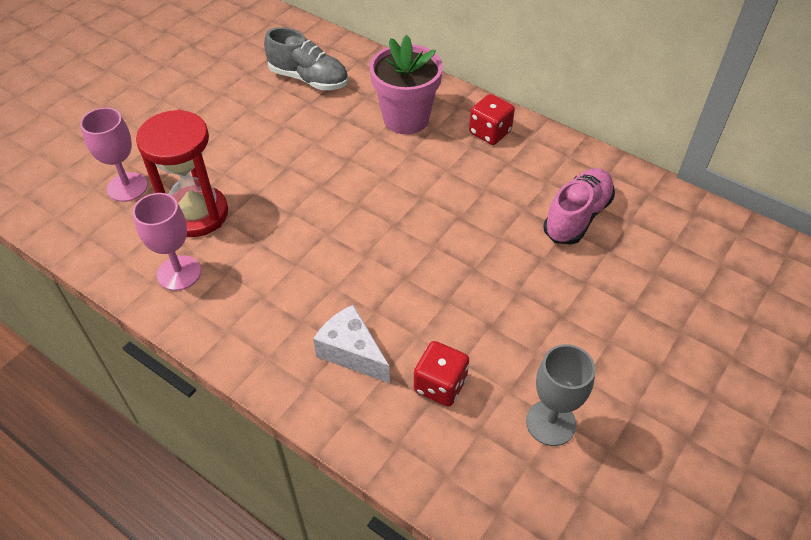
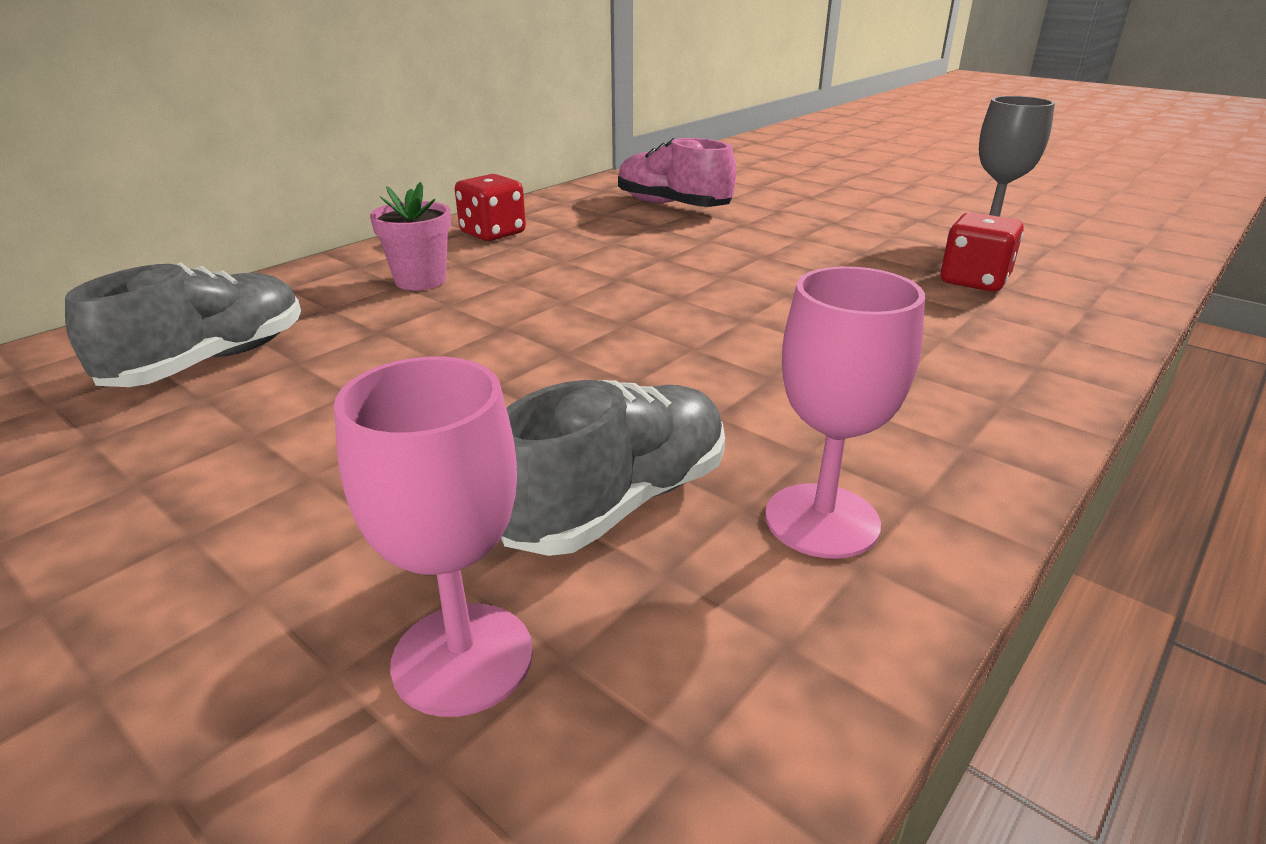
camera: 85 degrees left, 20 degrees down
red hourglass [136,110,228,237] -> grey shoe [501,380,725,556]
white cheese [313,305,390,383] -> none
pink flower pot [370,35,443,134] -> pink flower pot [370,182,451,290], size x0.60

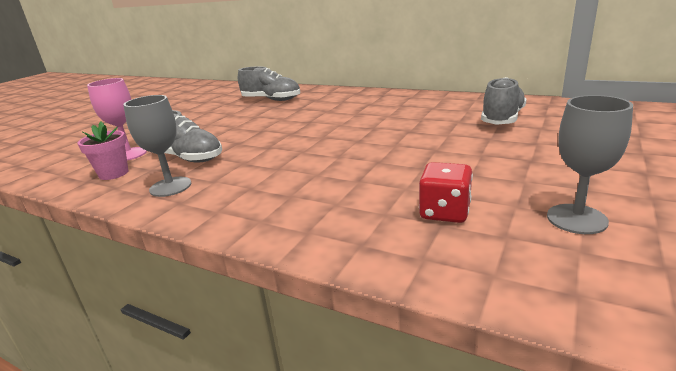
camera: 80 degrees right, 5 degrees down
pink flower pot [370,182,451,290] -> pink flower pot moved to [77,122,128,180]
red dice [455,174,526,241] -> none
pink shoe [618,138,736,207] -> grey shoe [481,77,527,125]
pink goblet [765,266,925,559] -> grey goblet [123,95,191,197]

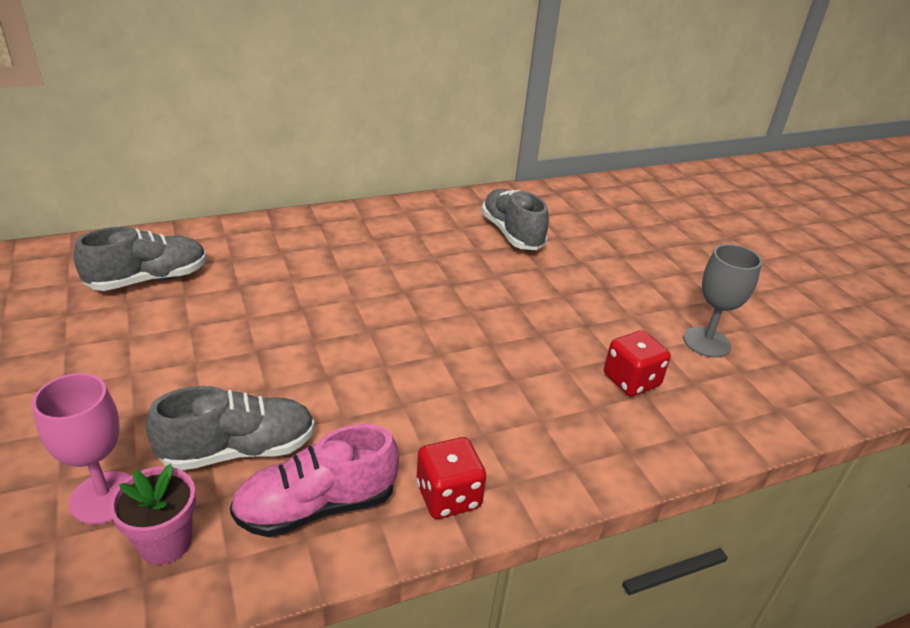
camera: 55 degrees left, 10 degrees up
grey goblet [123,95,191,197] -> pink shoe [230,424,399,537]
none -> red dice [416,437,486,519]

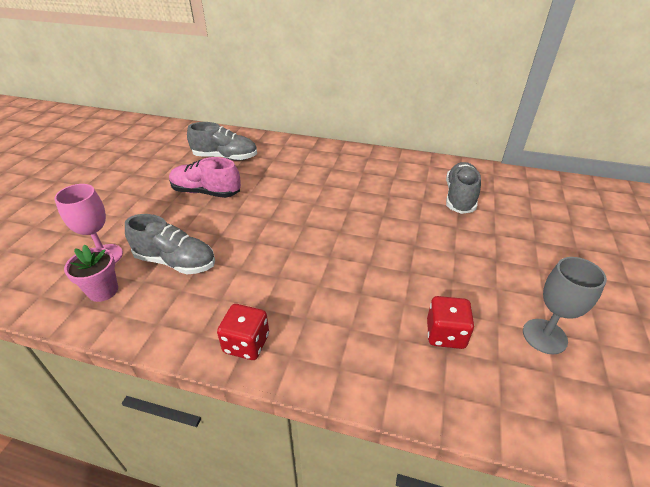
camera: 40 degrees right, 5 degrees up
pink shoe [230,424,399,537] -> pink shoe moved to [169,157,241,198]

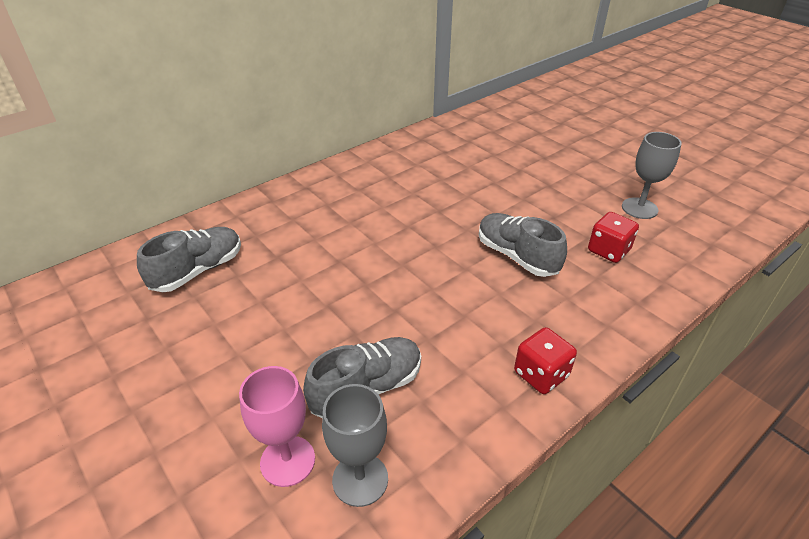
camera: 55 degrees left, 0 degrees up
pink flower pot [64,245,118,302] -> grey goblet [322,384,388,507]
pink shoe [169,157,241,198] -> none
grey shoe [446,162,481,214] -> grey shoe moved to [479,213,567,277]

